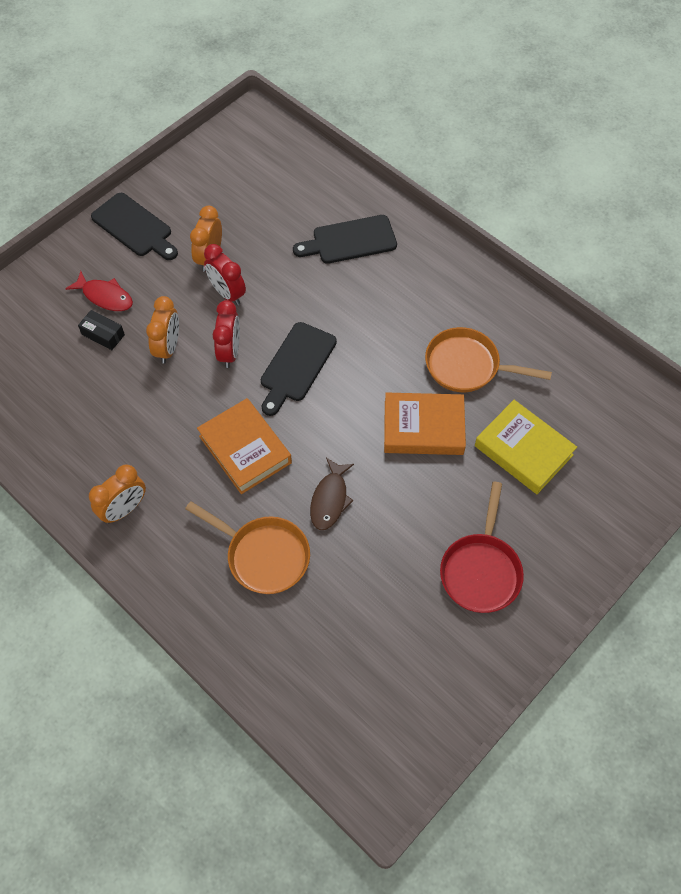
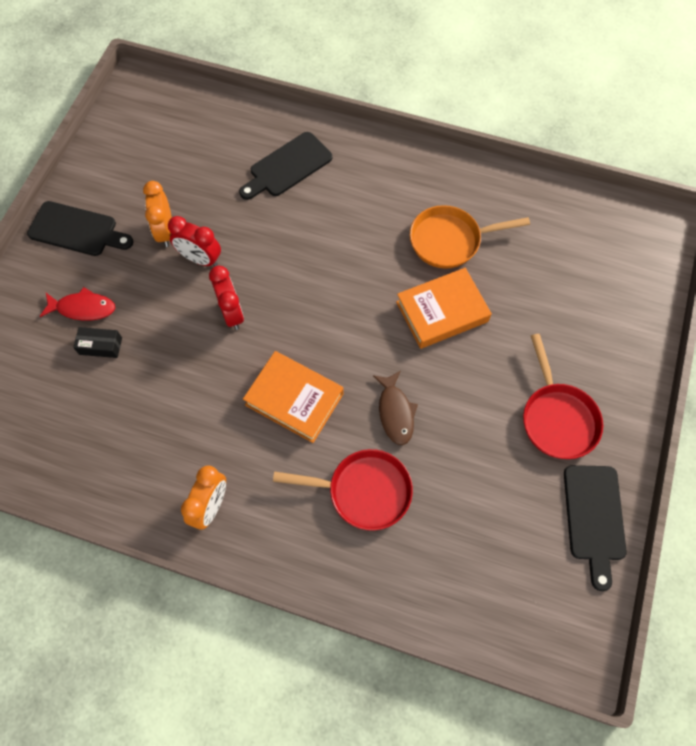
camera: 25 degrees left, 5 degrees up
orange clock [146,296,179,364] -> none
orange pan [185,501,310,594] -> red pan [273,449,413,531]
black cutting board [261,322,337,416] -> black cutting board moved to [564,465,627,591]
yellow book [475,400,577,494] -> none

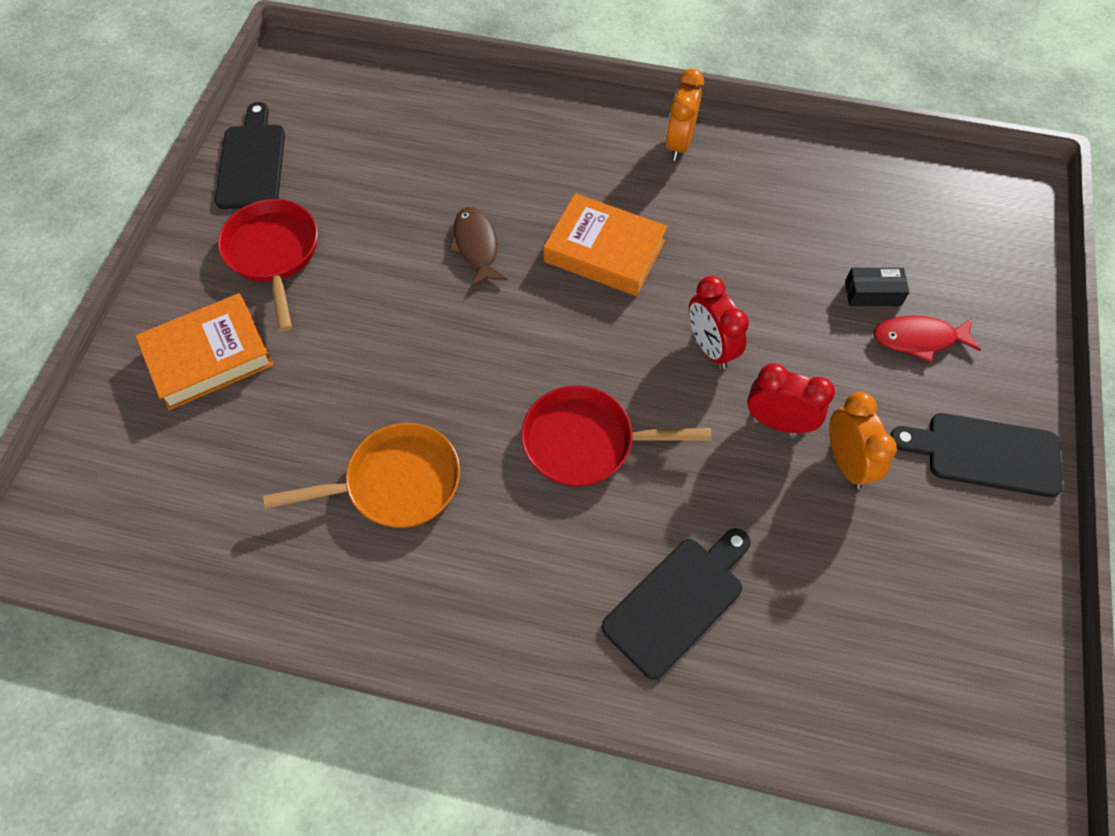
camera: 175 degrees right, 5 degrees down
red pan [273,449,413,531] -> red pan moved to [521,385,712,487]
orange book [396,268,492,349] -> orange book moved to [136,293,273,410]

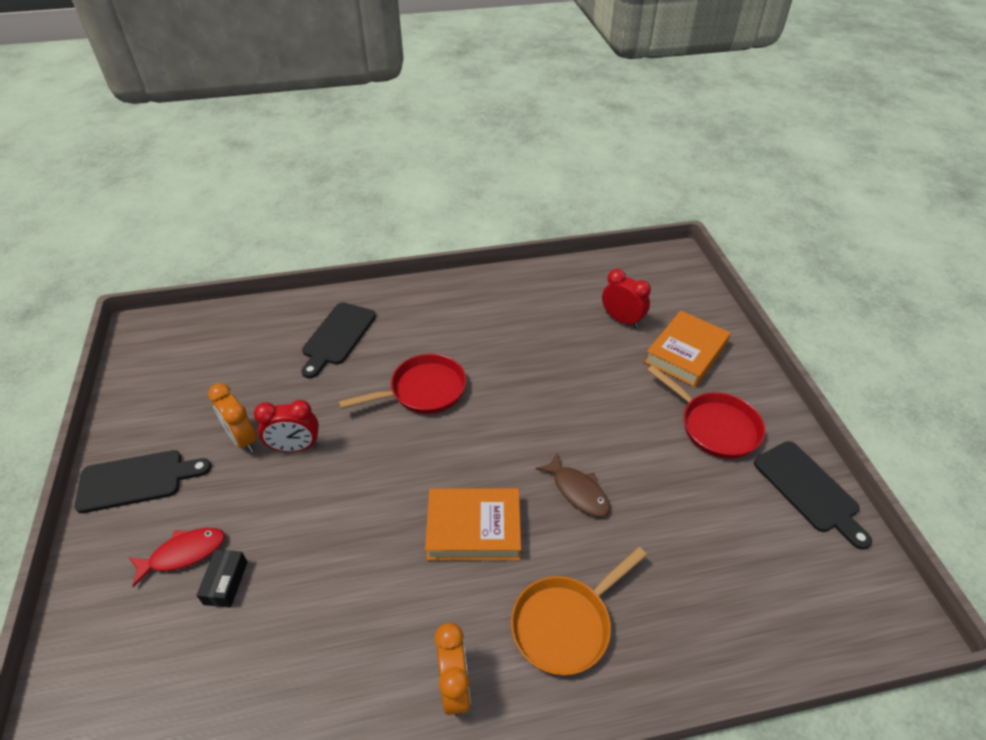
camera: 155 degrees right, 15 degrees down
orange pan [263,423,460,528] -> orange pan moved to [511,547,647,676]
red clock [689,276,749,369] -> red clock moved to [602,269,651,328]
black box [845,268,909,306] -> black box turned 60 degrees counterclockwise [196,549,248,608]

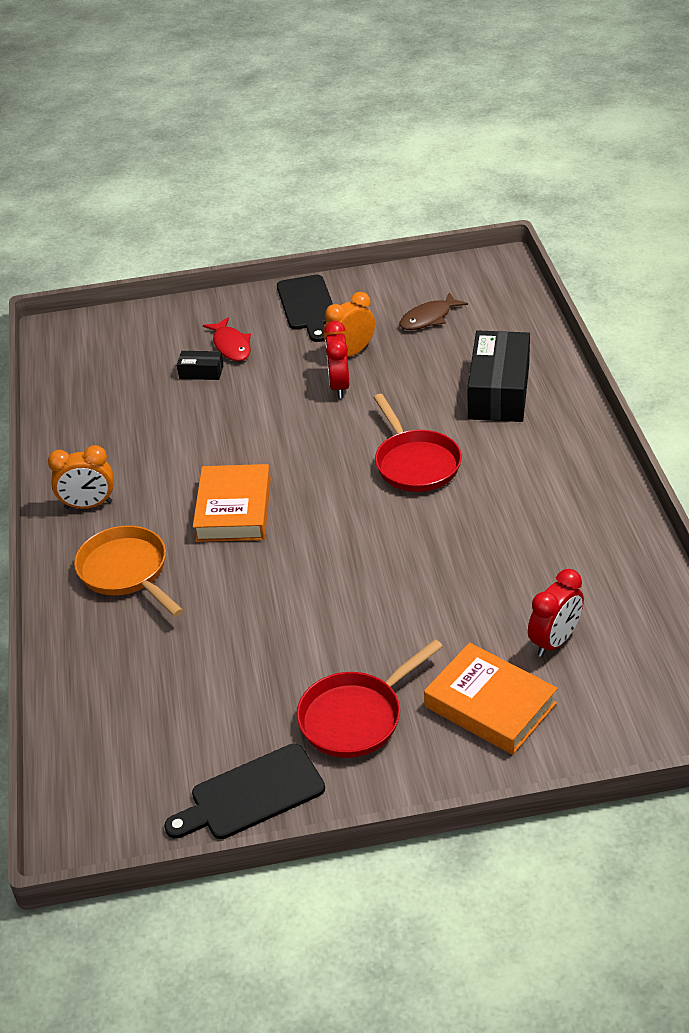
camera: 95 degrees right, 5 degrees down
black cutting board [301,302,376,379] -> black box [468,330,530,422]
brown fish [535,452,610,517] -> brown fish moved to [399,292,468,330]

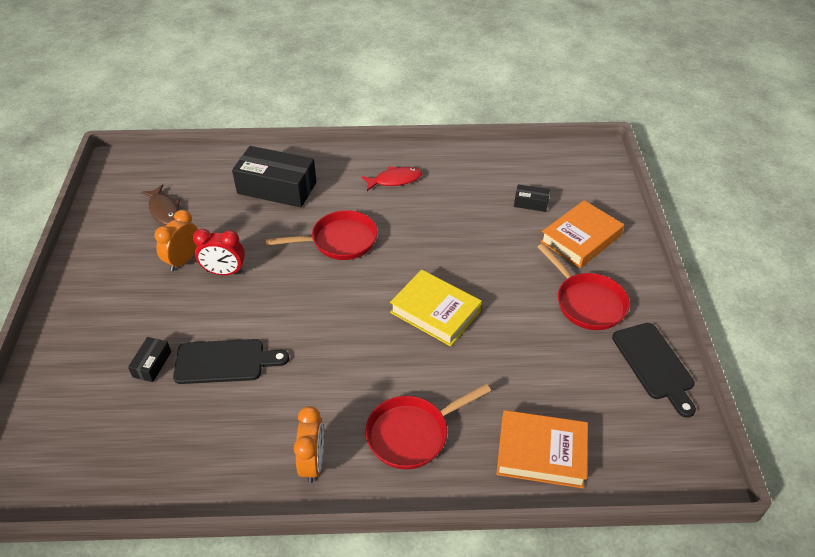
camera: 85 degrees left, 5 degrees up
orange pan [74,525,183,617] -> red pan [365,384,491,469]
orange book [193,464,271,542] -> orange book moved to [496,410,588,488]
red fish [203,317,251,361] -> red fish moved to [362,166,422,191]
black cutting board [277,275,333,342] -> black cutting board moved to [173,339,289,384]
orange clock [324,292,375,357] -> orange clock turned 60 degrees clockwise [155,210,198,271]
red clock [528,569,584,657] -> black box [514,184,550,212]
none -> yellow book [390,270,482,346]

